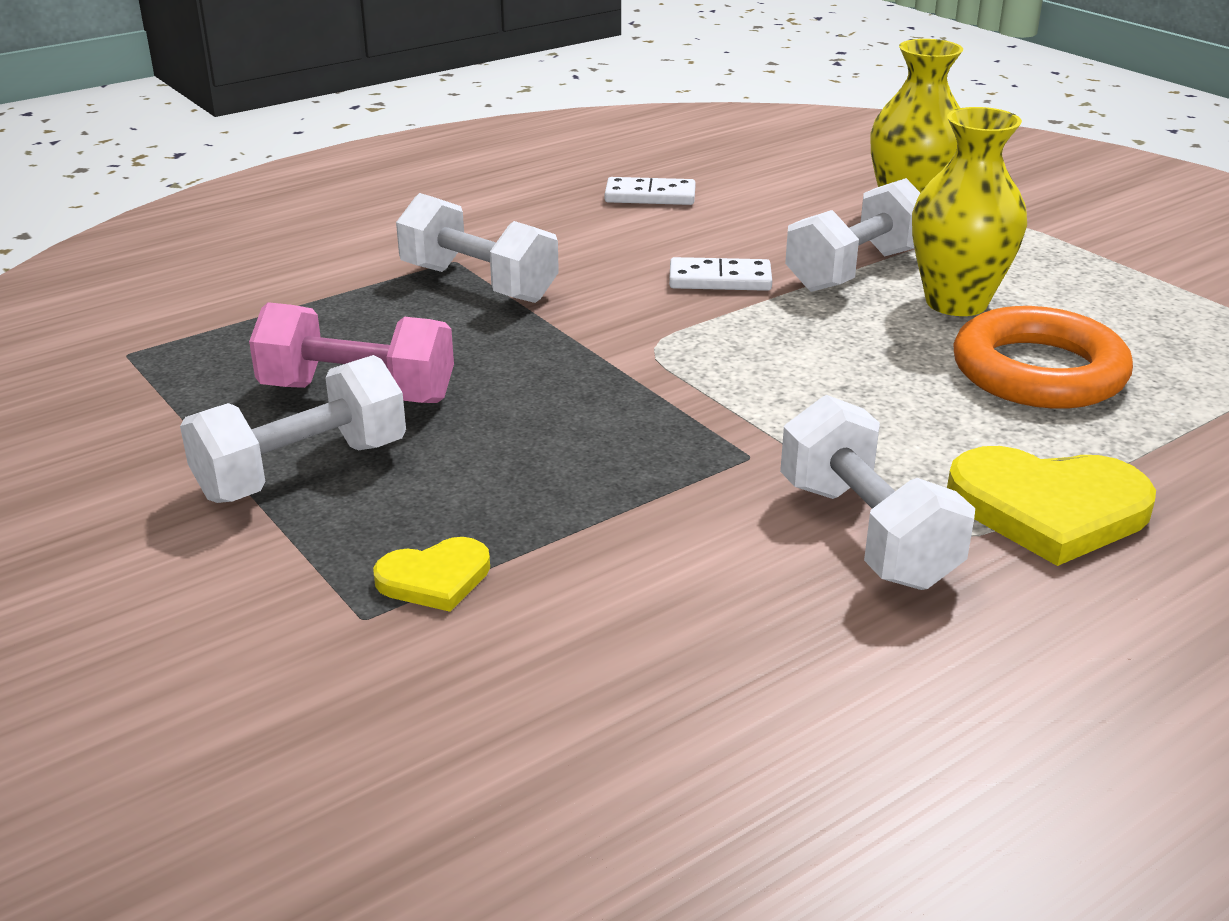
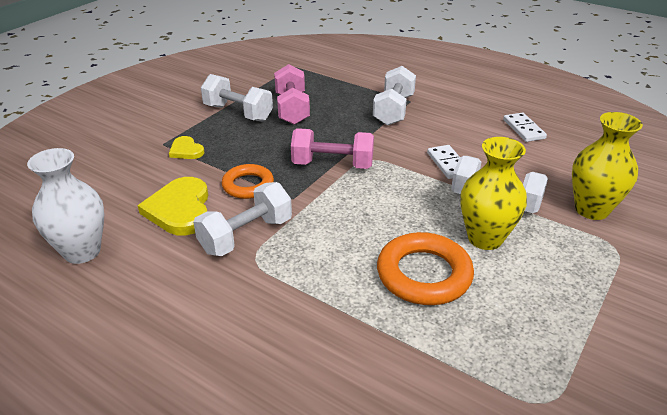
camera: 70 degrees right, 5 degrees up
yellow heart [947,446,1156,566] -> yellow heart moved to [138,177,208,236]
none -> white vase [27,148,104,264]
none -> orange ring [222,164,274,199]
none -> pink dumbbell [291,128,374,169]

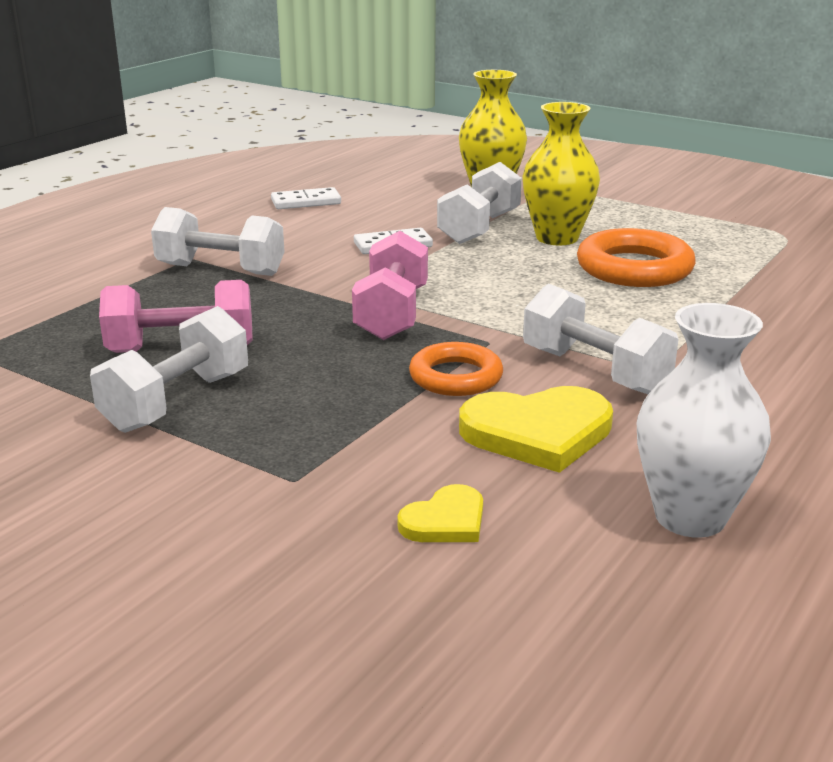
camera: 90 degrees left, 10 degrees down
yellow heart [169,136,204,159] -> yellow heart moved to [397,484,483,542]

